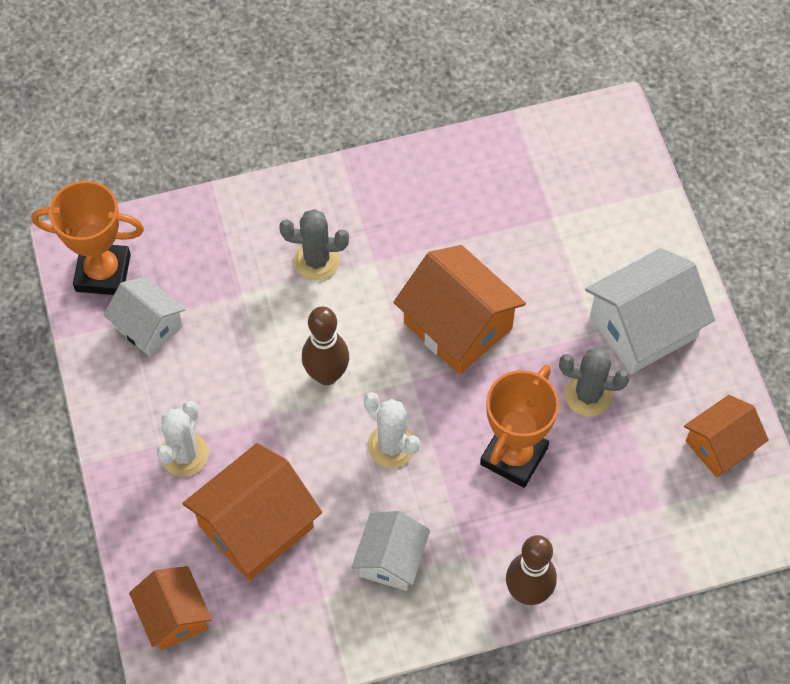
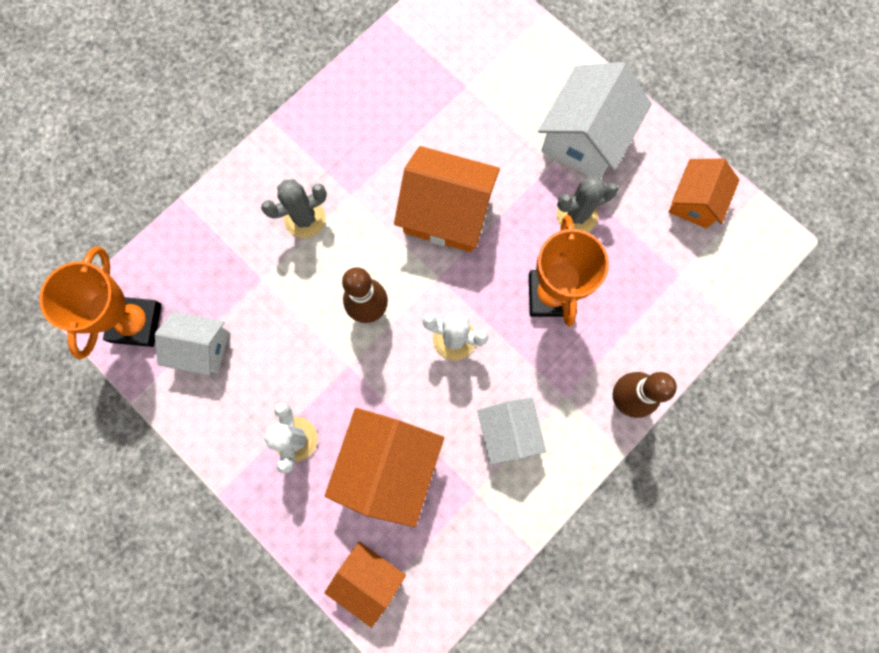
camera: 30 degrees left, 15 degrees up
orange trophy [32,181,144,295] -> orange trophy turned 60 degrees counterclockwise [39,246,162,359]

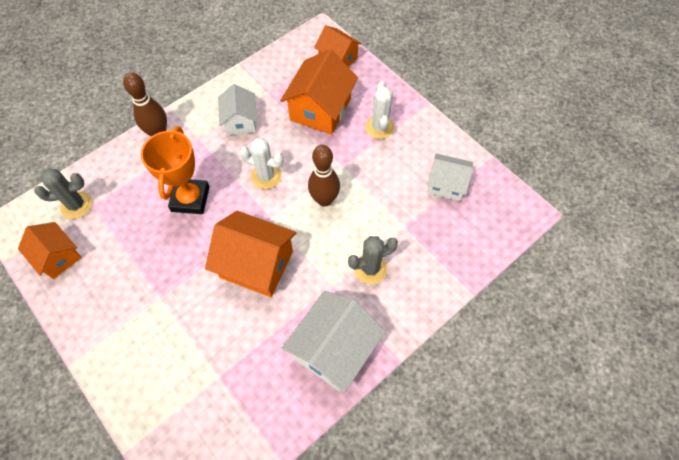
camera: 175 degrees left, 15 degrees down
orange trophy [39,246,162,359] -> none
white house [538,62,652,178] -> white house moved to [282,291,385,393]
grey cactus [557,175,618,232] -> grey cactus moved to [34,168,92,219]
orange house [669,159,739,229] -> orange house turned 75 degrees counterclockwise [18,222,82,279]

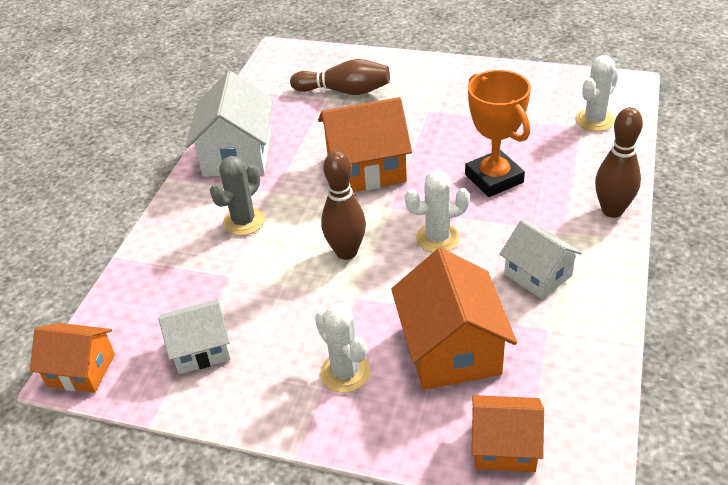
camera: 150 degrees right, 20 degrees down
orange house [18,222,82,279] -> orange house moved to [30,323,115,393]
grey cactus [34,168,92,219] -> white cactus [576,55,619,131]
none -> brown bowling pin [290,59,390,95]

